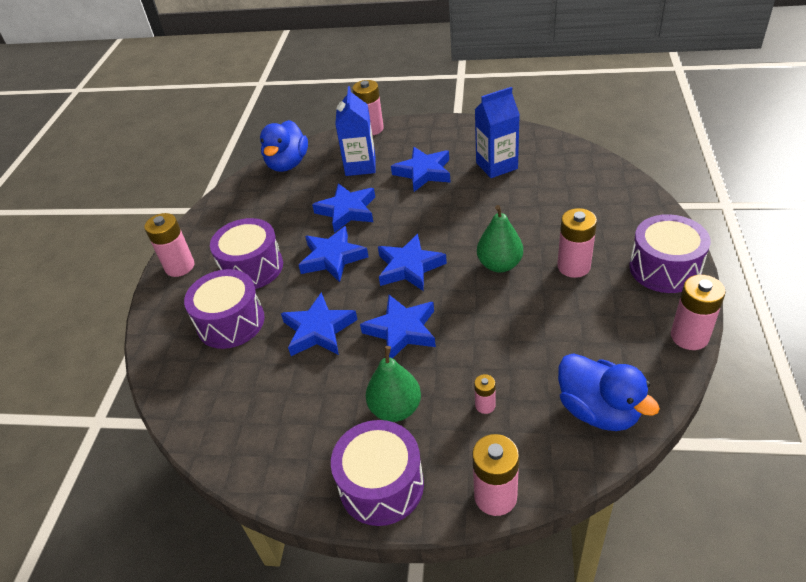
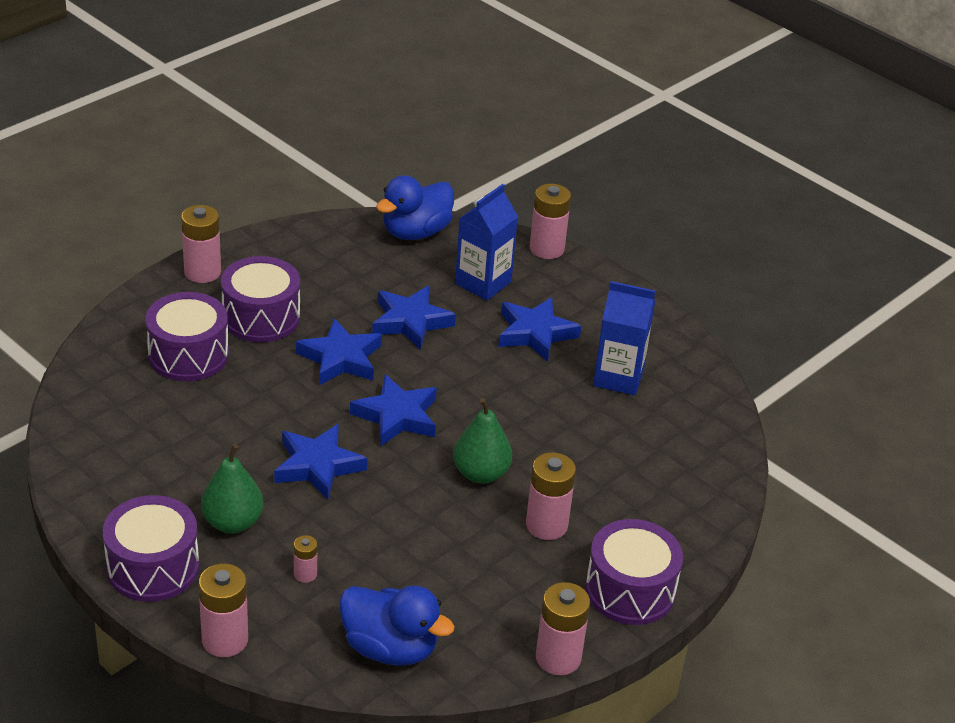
camera: 30 degrees right, 5 degrees down
blue star [281,292,358,356] -> none
blue duck [558,353,660,431] -> blue duck turned 60 degrees counterclockwise [339,586,455,666]

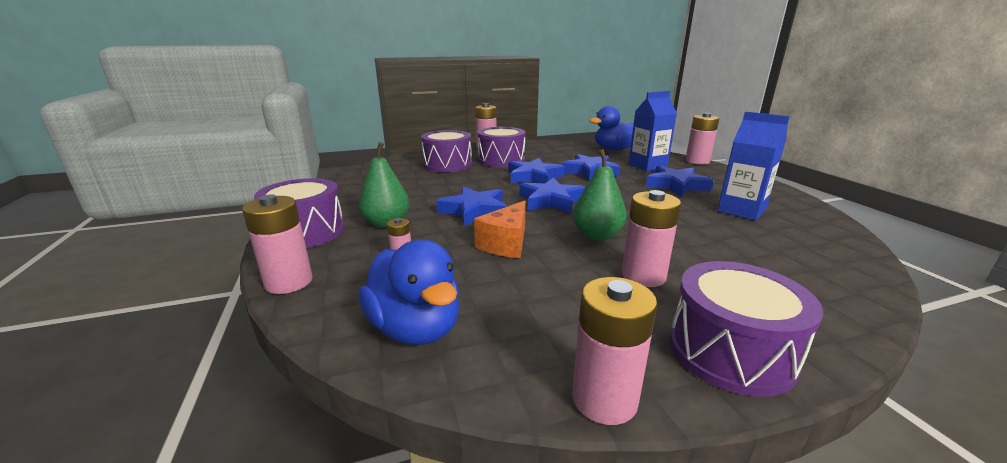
camera: 30 degrees right, 15 degrees down
none -> orange cheese [474,201,526,258]

